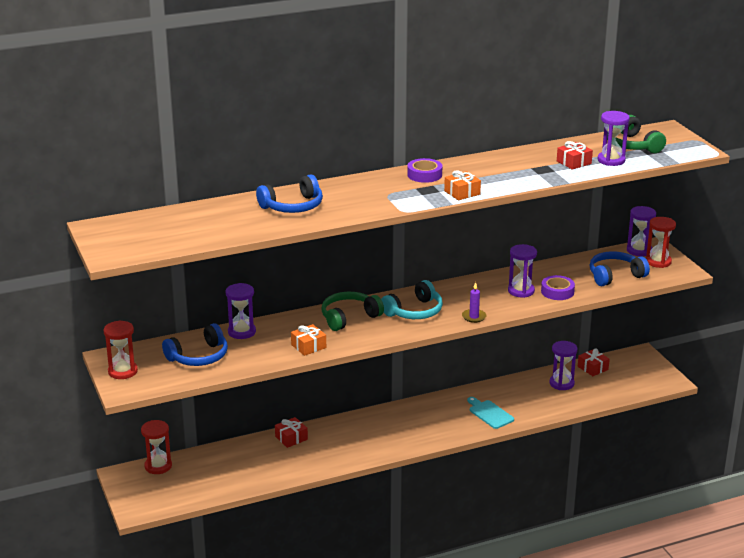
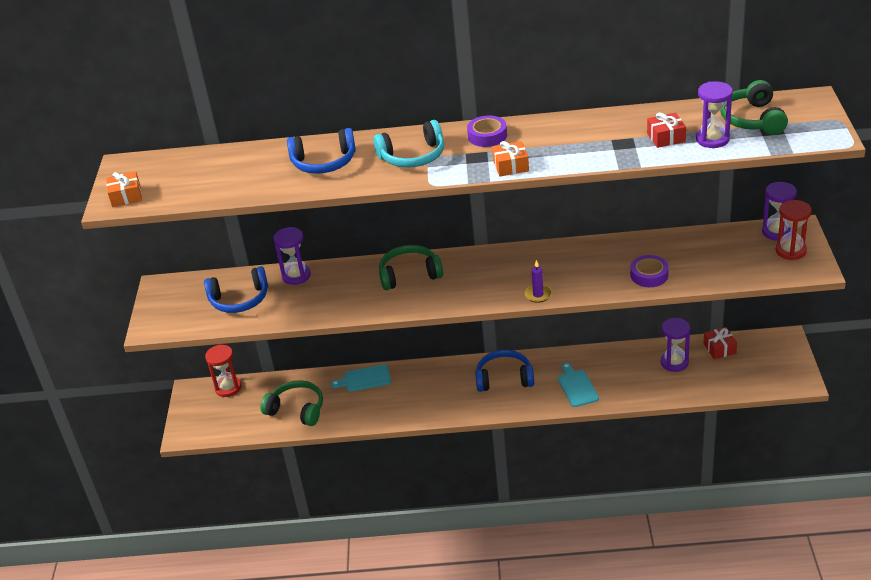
camera: 25 degrees right, 10 degrees up
red hourglass [103,320,138,379] -> none
red gift [275,417,308,448] -> turquoise cutting board [331,364,391,392]
orange gift [291,324,326,356] -> orange gift moved to [106,172,142,207]
turquoise headphones [381,280,443,319] -> turquoise headphones moved to [373,120,444,168]
purple hourglass [508,244,537,298] -> none
blue headphones [590,252,650,286] -> blue headphones moved to [475,350,534,392]
none -> green headphones [260,380,323,426]

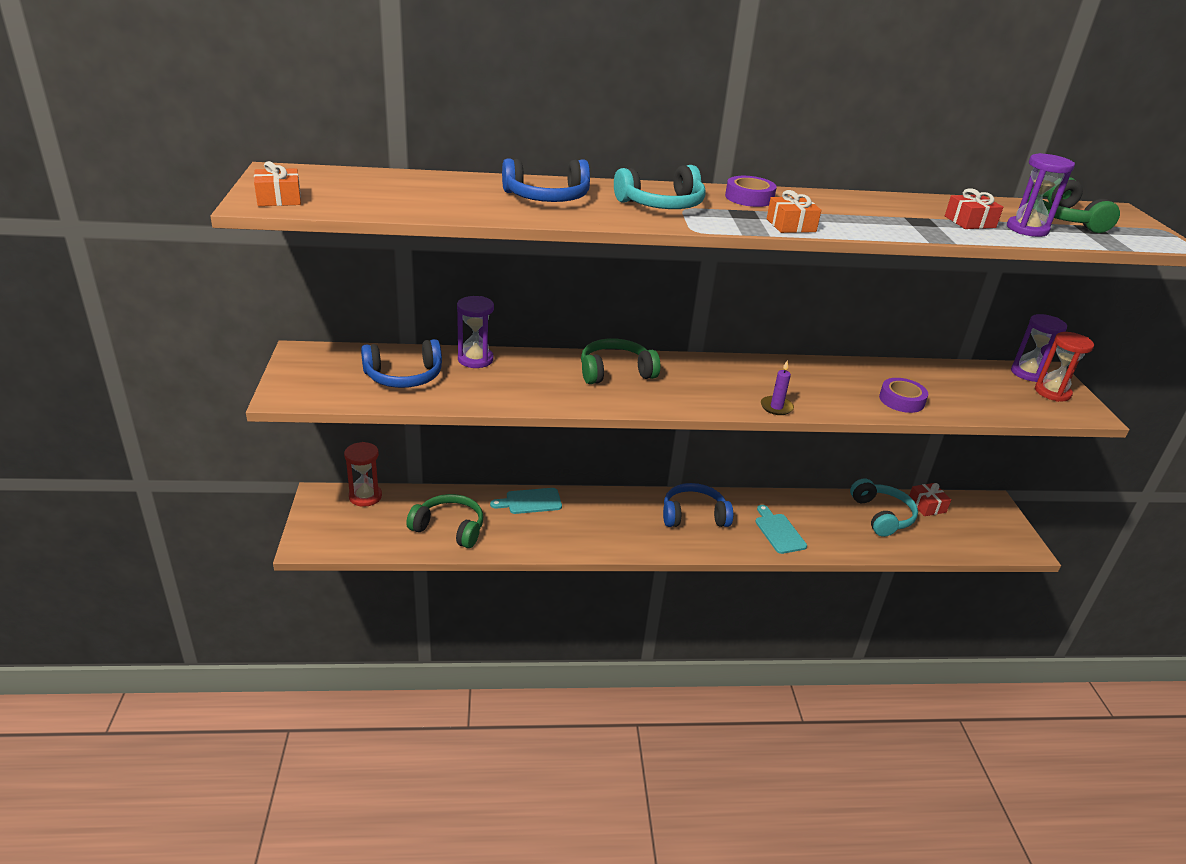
camera: 10 degrees left, 5 degrees down
purple hourglass [661,318,690,372] -> turquoise headphones [850,478,918,537]

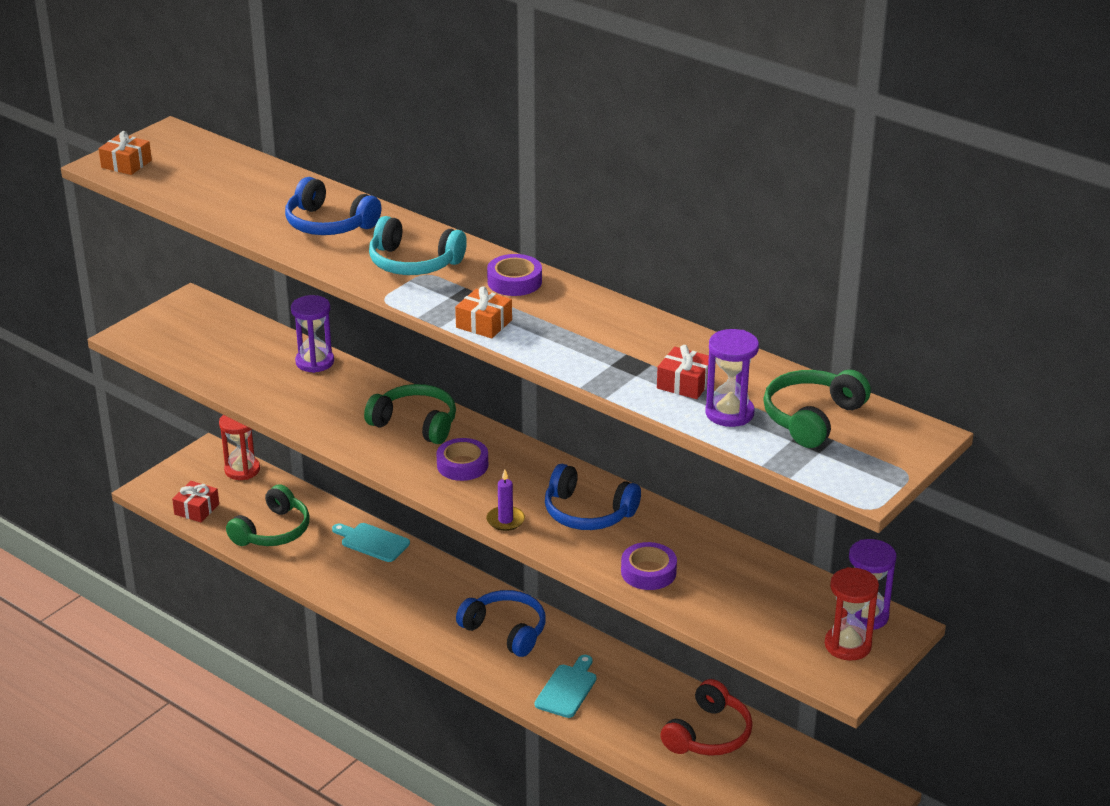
camera: 45 degrees right, 0 degrees up
blue headphones [361,339,442,388] -> blue headphones moved to [545,464,641,530]
green headphones [406,494,483,548] -> green headphones turned 60 degrees clockwise [226,484,310,546]
turquoise headphones [850,478,918,537] -> red headphones [660,679,752,756]
red gift [909,483,951,516] -> red gift moved to [172,481,219,522]
none -> purple tape [436,438,488,481]

